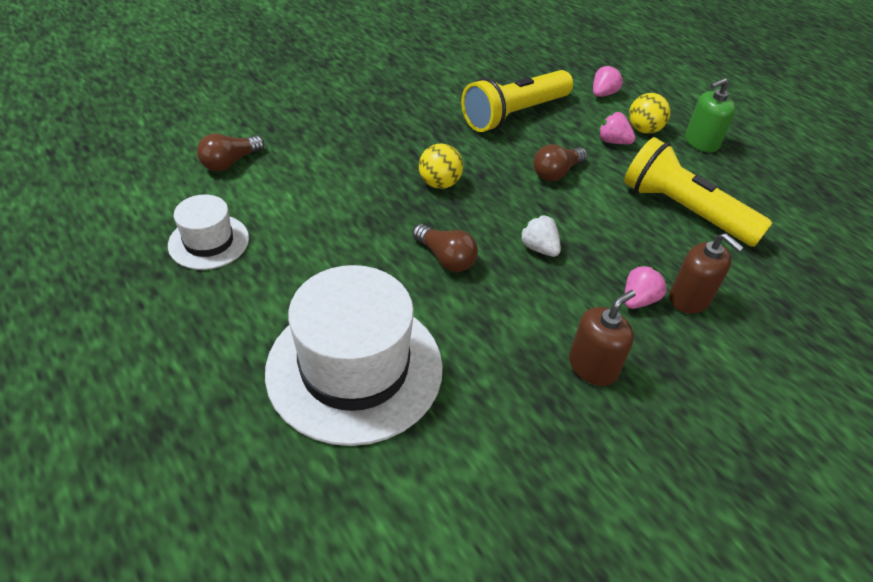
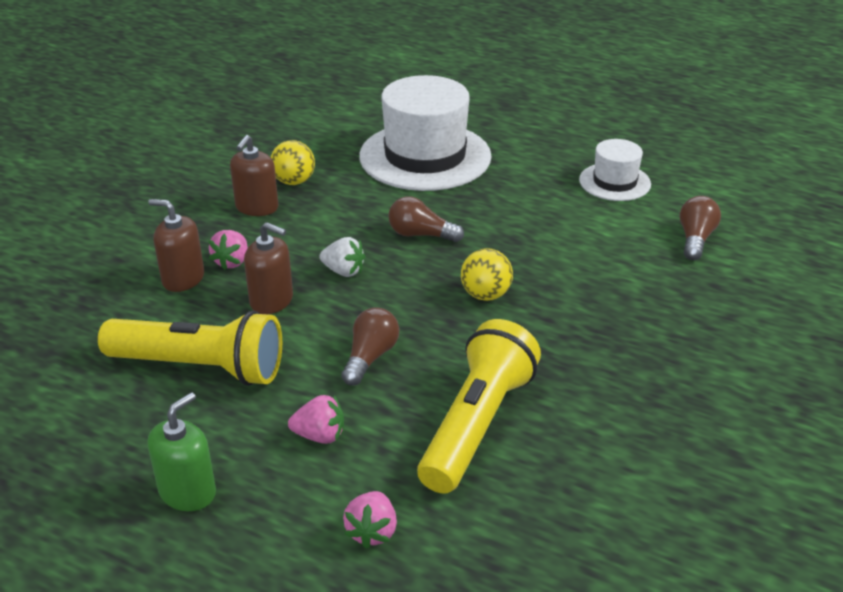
camera: 155 degrees right, 10 degrees down
yellow ball [629,93,670,134] -> yellow ball moved to [271,140,315,185]
none -> brown soap dispenser [244,222,293,314]

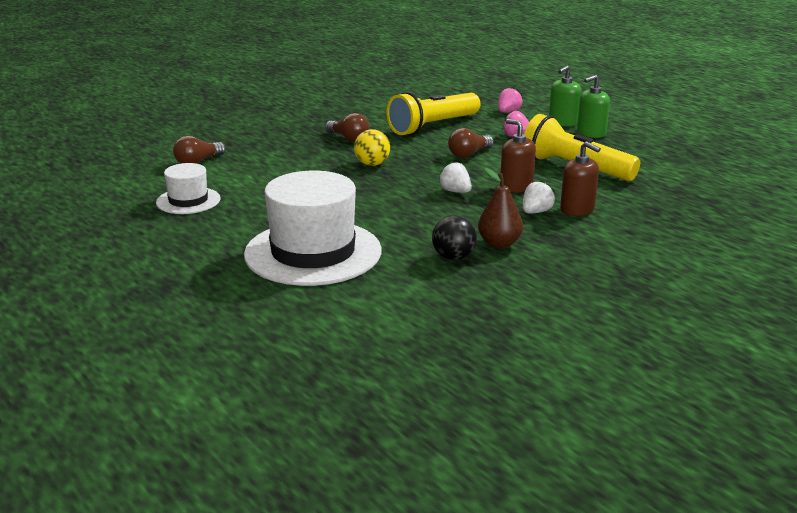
camera: 155 degrees left, 10 degrees down
pink strawberry [209,230,248,270] -> white strawberry [523,180,555,214]
brown soap dispenser [230,135,278,216] -> brown pear [478,168,523,248]
yellow ball [271,140,315,185] -> black ball [432,215,477,260]
brown light bulb [389,196,464,242] -> brown light bulb moved to [325,113,369,142]
none -> green soap dispenser [549,66,582,126]

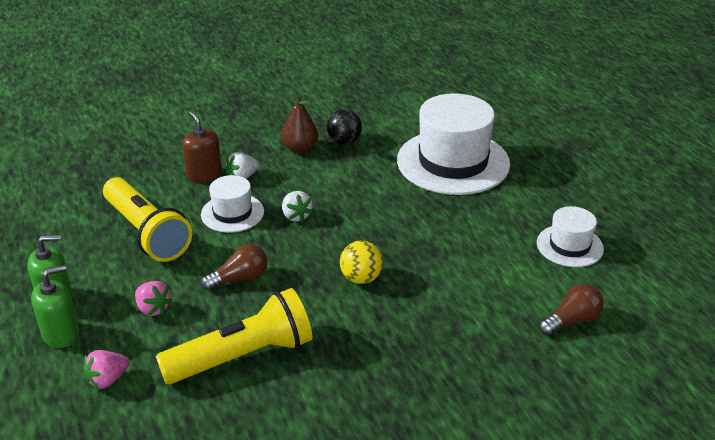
camera: 165 degrees left, 10 degrees up
brown light bulb [325,113,369,142] -> none
brown soap dispenser [500,119,536,193] -> white hat [201,175,264,233]

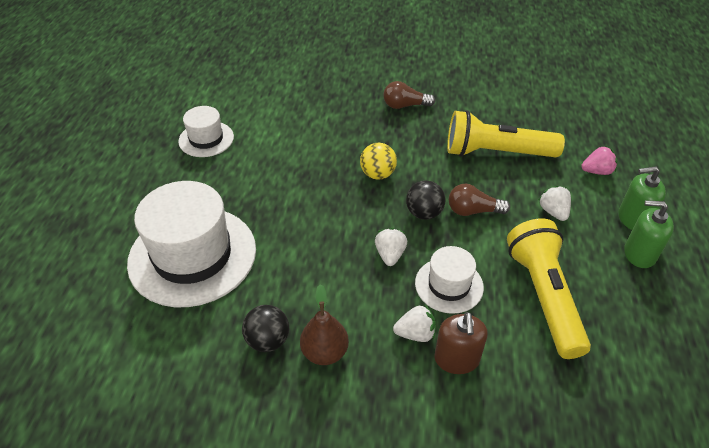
camera: 150 degrees left, 10 degrees up
pink strawberry [135,281,173,316] -> white strawberry [539,186,571,221]
brown light bulb [539,283,604,336] -> brown light bulb moved to [383,81,435,109]
none -> black ball [406,181,446,220]

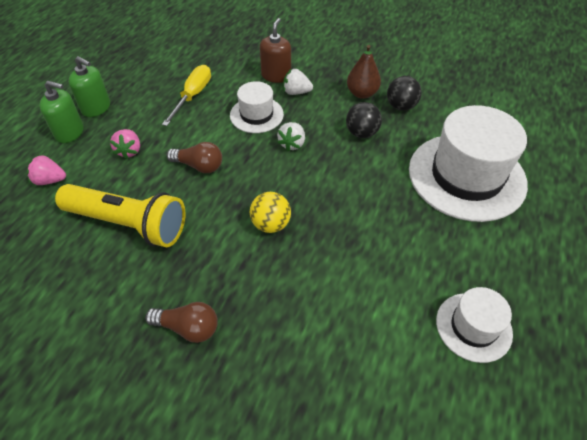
camera: 165 degrees left, 5 degrees up
black ball [406,181,446,220] -> black ball moved to [346,102,382,138]
yellow flashlight [507,218,591,359] -> yellow screwdriver [162,65,211,126]
white strawberry [539,186,571,221] -> pink strawberry [110,129,140,159]

